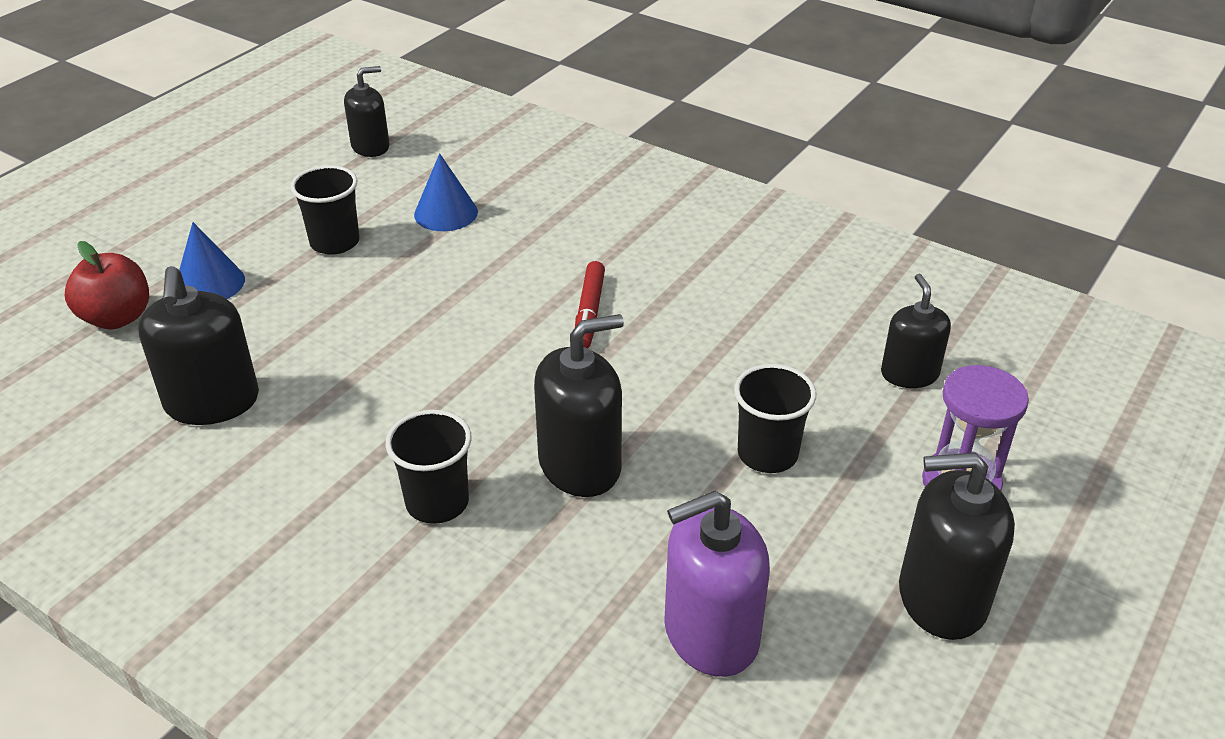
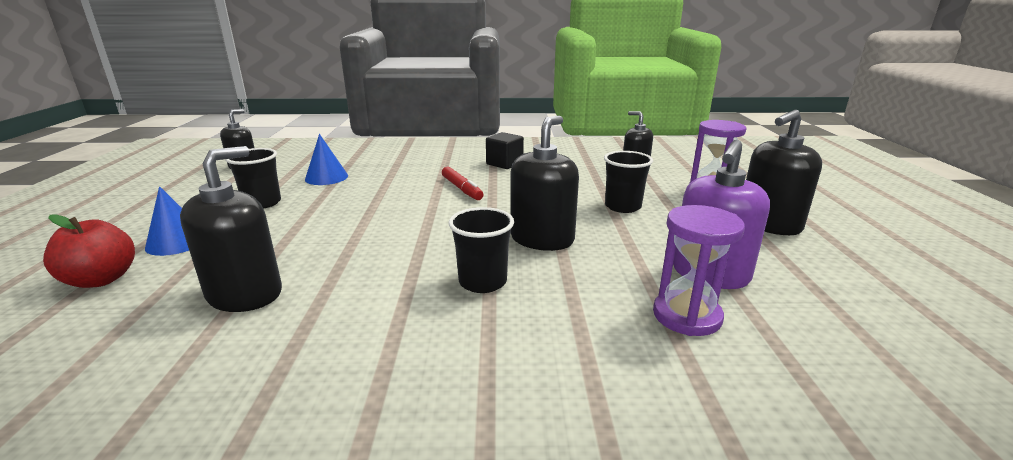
camera: 35 degrees left, 15 degrees down
black soap dispenser [138,266,259,425] -> black soap dispenser turned 105 degrees counterclockwise [180,146,282,312]
none -> black cube [486,132,524,169]
none -> purple hourglass [653,205,745,336]

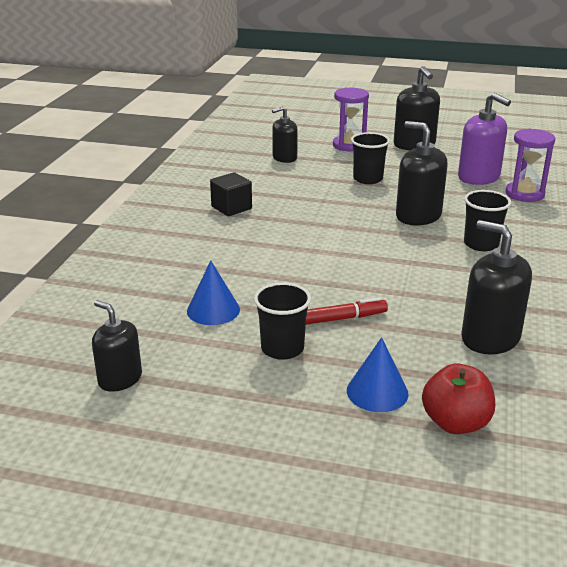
camera: 75 degrees left, 5 degrees up
red marker [442,167,484,200] -> red marker moved to [306,297,388,325]

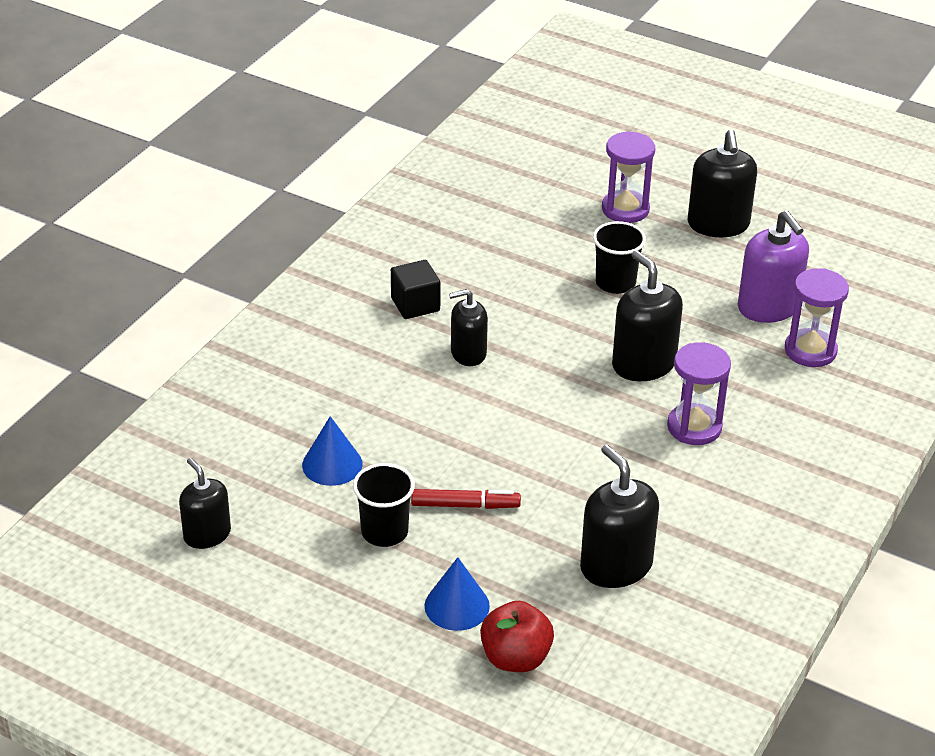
camera: 15 degrees right, 10 degrees up
black soap dispenser [272,106,298,163] -> black soap dispenser moved to [449,289,488,366]
black cup [464,190,511,251] -> purple hourglass [667,342,731,445]

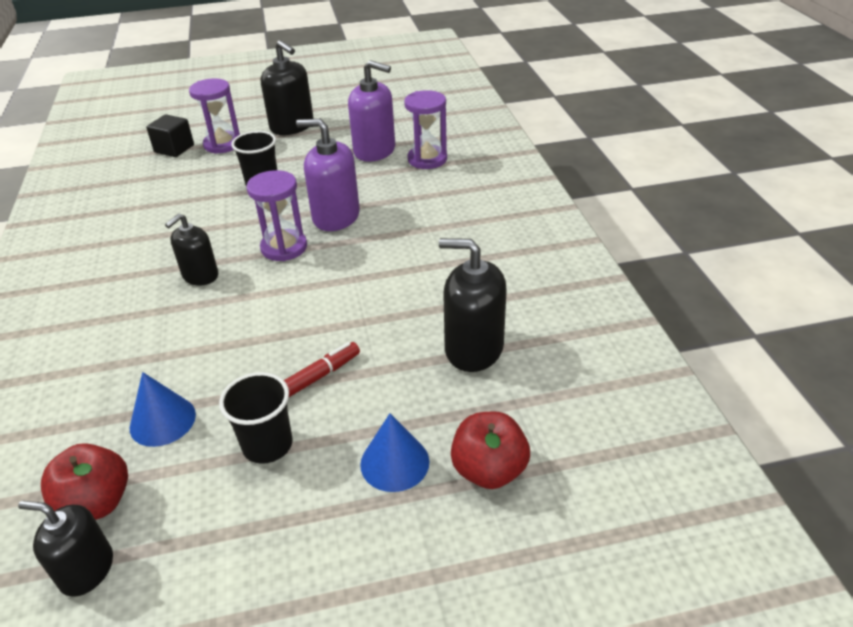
camera: 40 degrees left, 0 degrees up
black cube [391,260,441,319] -> black cube moved to [146,114,194,157]
black soap dispenser [612,250,683,381] -> purple soap dispenser [296,119,360,231]
purple hourglass [667,342,731,445] -> purple hourglass moved to [246,170,307,261]
none -> red apple [41,443,128,520]

